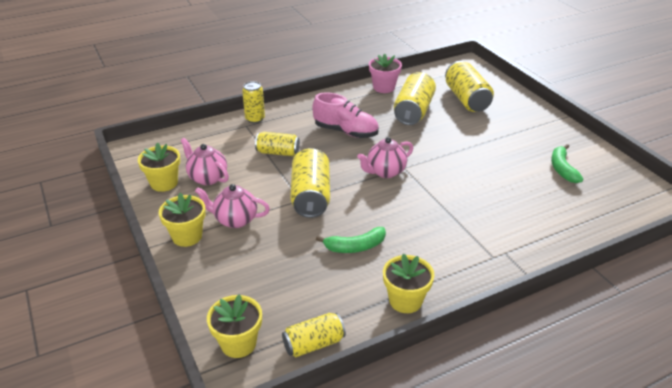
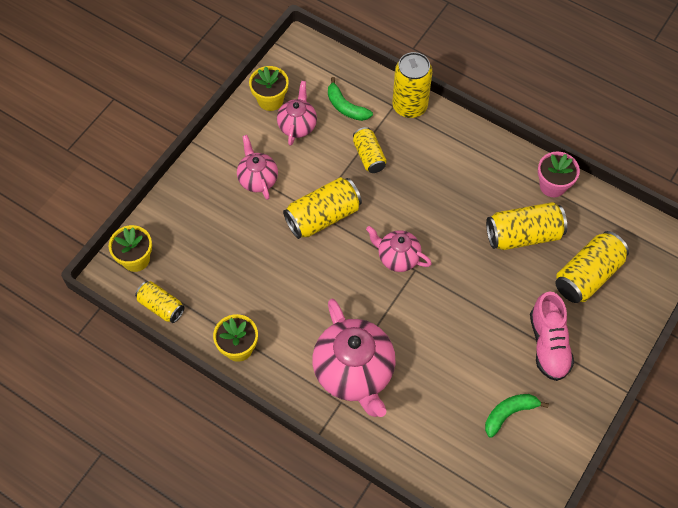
camera: 60 degrees right, 25 degrees up
yellow flower pot [159,193,206,247] -> none
yellow can [242,81,265,123] -> yellow can [392,52,432,118], size x1.62
pink shoe [312,92,379,138] -> pink shoe moved to [530,292,574,381]
green banana [316,227,386,253] -> green banana moved to [328,77,373,121]
none -> pink teapot [312,299,396,417]

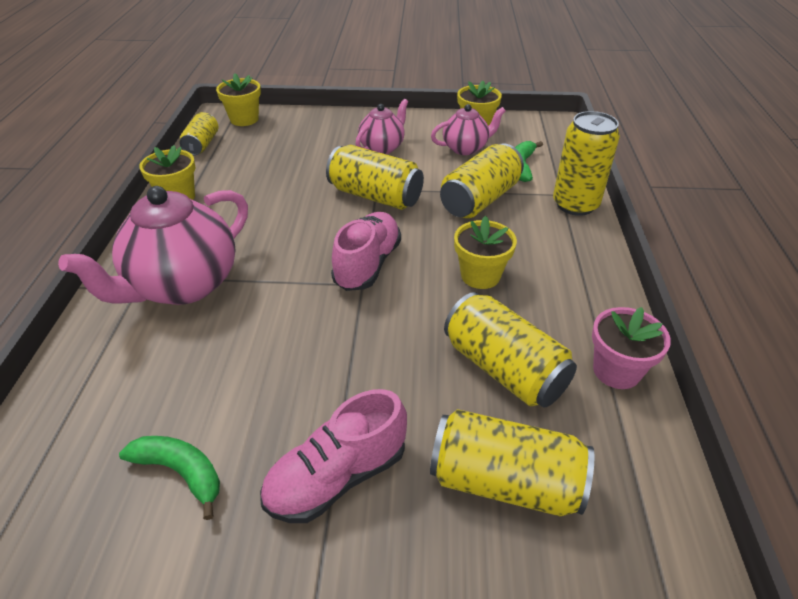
camera: 60 degrees right, 20 degrees down
yellow can [353,127,387,173] -> yellow can [440,143,524,218], size x1.62
pink teapot [366,226,432,272] -> pink shoe [331,212,401,291]
none -> yellow flower pot [454,216,517,289]

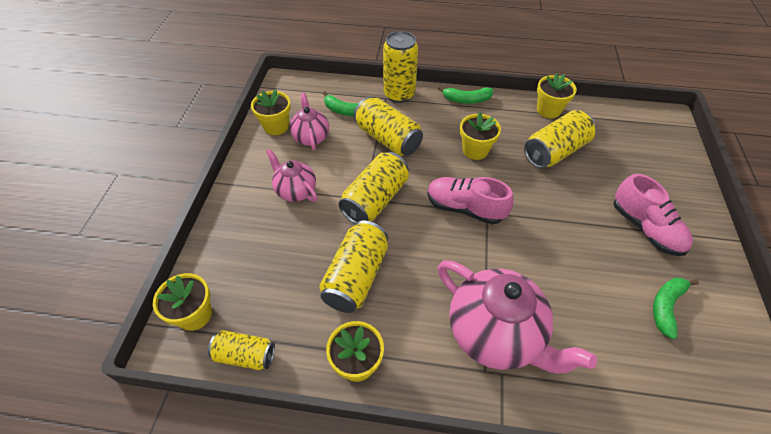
camera: 85 degrees left, 10 degrees up
yellow can [430,409,594,516] -> yellow can moved to [319,221,388,313]
pink flower pot [592,307,671,389] -> yellow flower pot [537,73,577,118]
none -> green banana [438,86,493,104]

